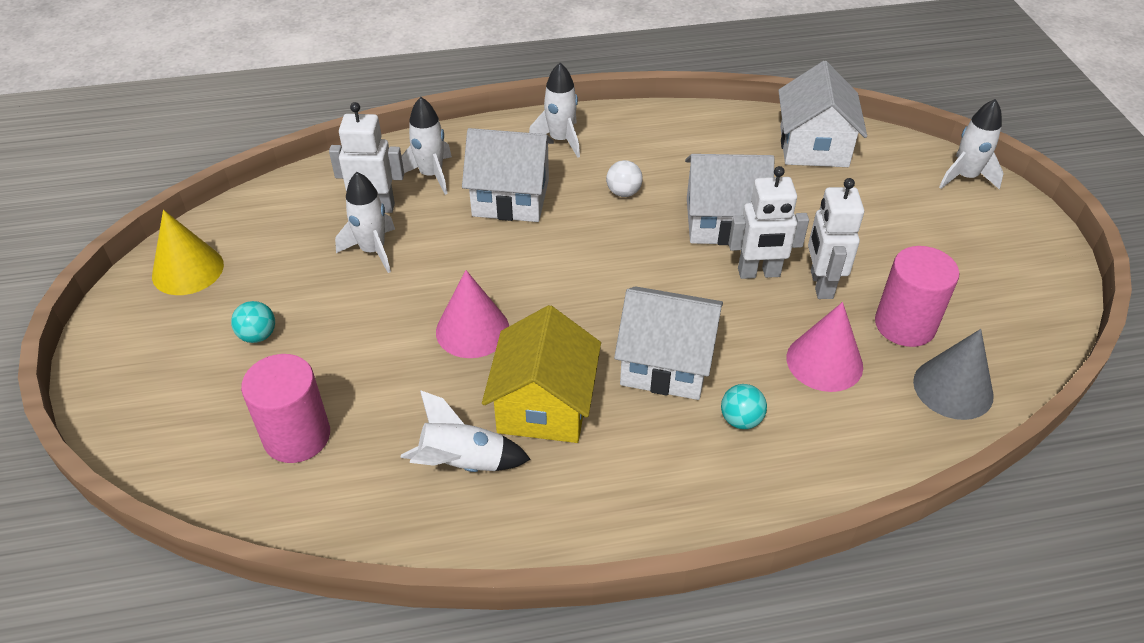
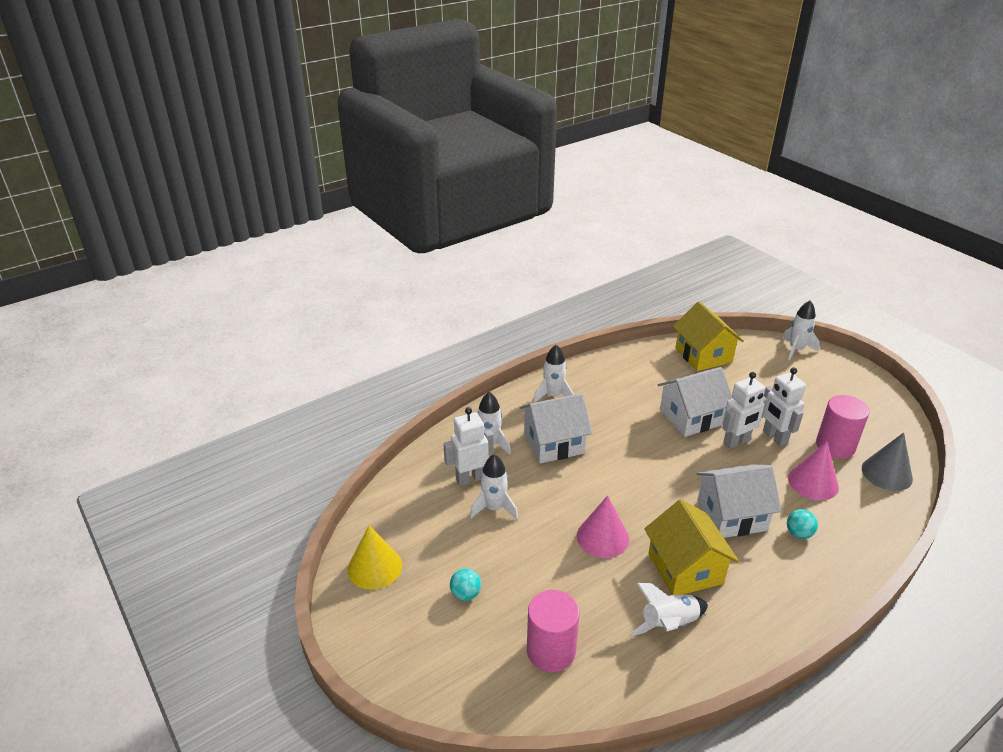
camera: 25 degrees left, 10 degrees down
white ball [606,160,643,197] -> none
white house [778,61,867,167] -> yellow house [673,302,744,371]

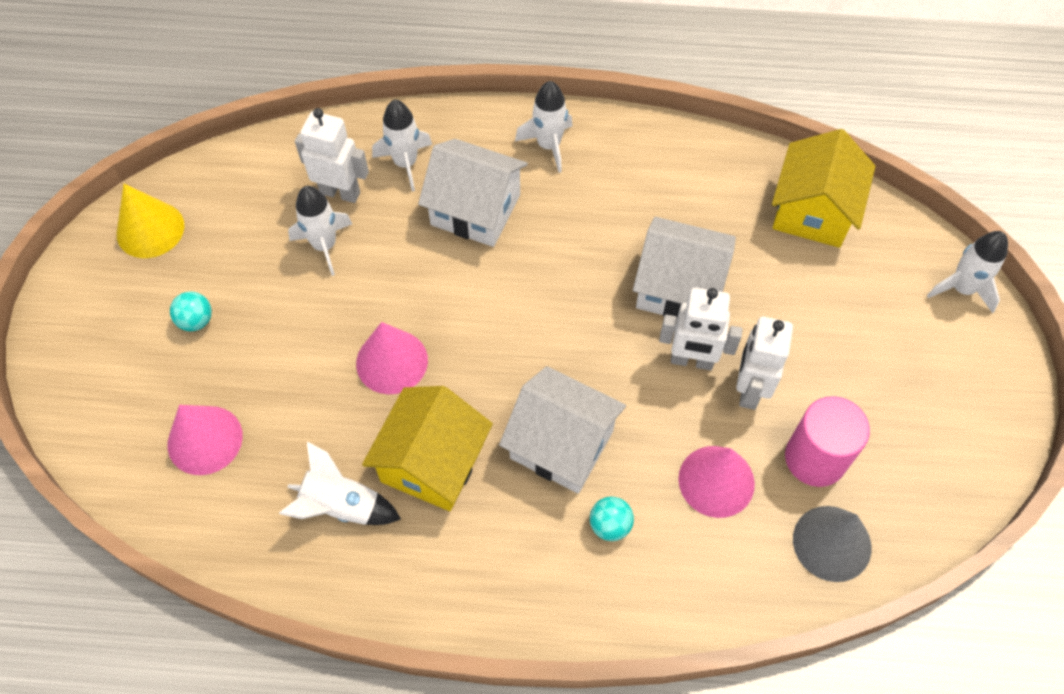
camera: 40 degrees right, 25 degrees up
pink cylinder [527,590,580,672] -> pink cone [168,405,243,475]

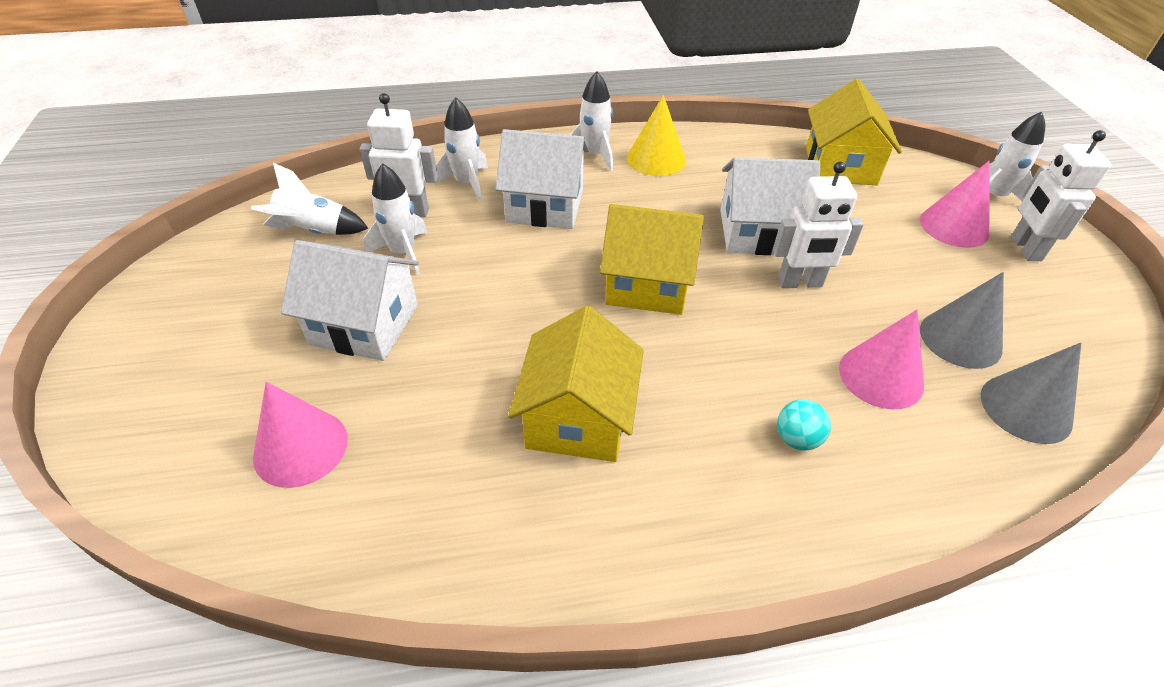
camera: 15 degrees left, 15 degrees down
yellow cone [116,184,184,258] -> yellow cone moved to [627,95,686,176]
turquoise ball [170,292,212,331] -> none
white rocket [279,442,401,525] -> white rocket moved to [251,163,368,235]
pink cone [356,322,428,394] -> pink cone moved to [920,161,990,248]
white house [499,366,626,493] -> white house moved to [281,240,419,361]
white robot [736,317,793,410] -> white robot moved to [1011,130,1112,261]
pink cylinder [785,396,870,487] -> grey cone [920,272,1004,369]
none -> yellow house [600,204,704,315]

